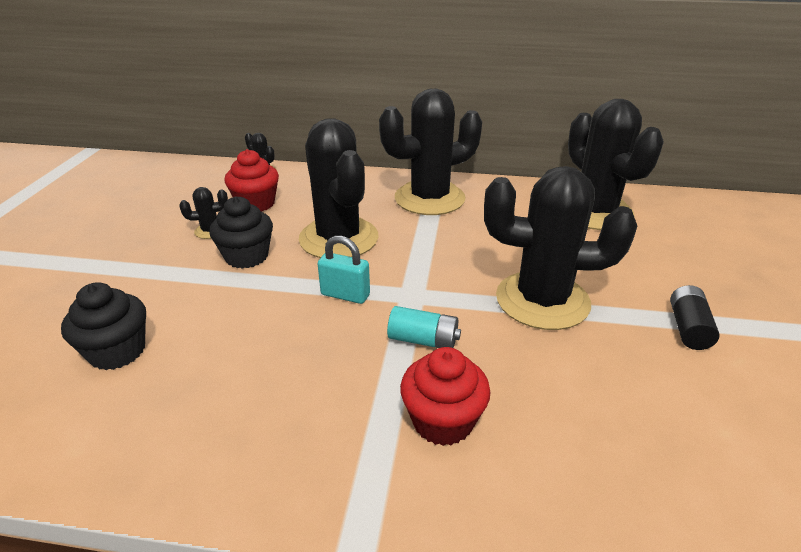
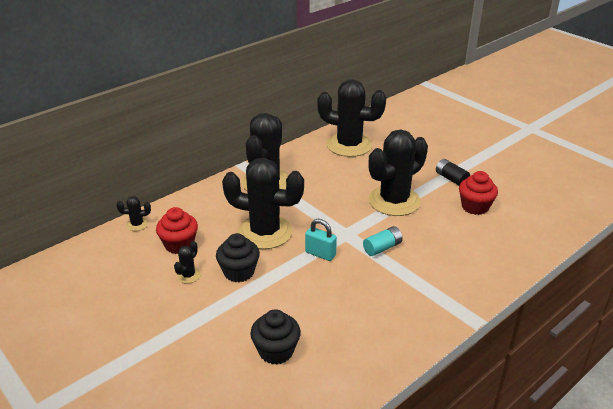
camera: 50 degrees left, 0 degrees up
turquoise padlock [318,236,370,304] -> turquoise padlock turned 60 degrees clockwise [305,219,337,261]
red cupcake [400,347,490,446] -> red cupcake moved to [459,171,498,215]

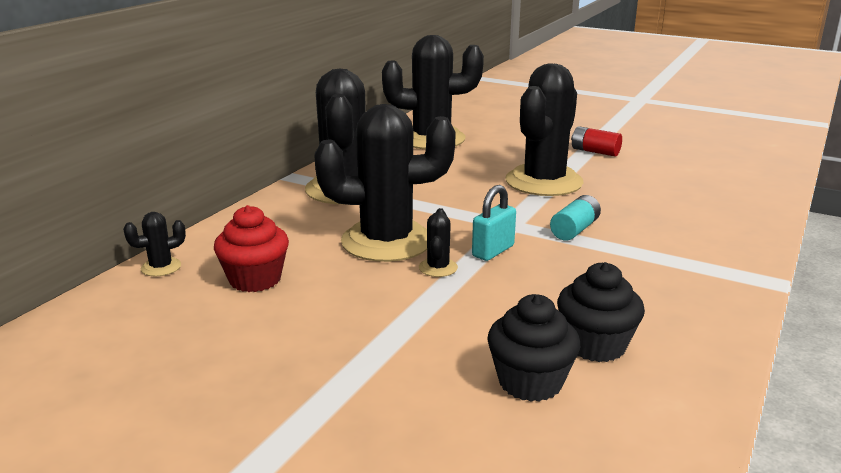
camera: 20 degrees left, 10 degrees down
black cactus [174,241,201,284] -> black cactus moved to [419,208,458,277]
black cupcake [216,233,260,282] -> black cupcake moved to [557,262,645,362]
turquoise padlock [305,219,337,261] -> turquoise padlock turned 60 degrees counterclockwise [472,185,516,261]
black battery [436,159,470,185] -> red battery [571,126,622,156]
red cupcake [459,171,498,215] -> none

